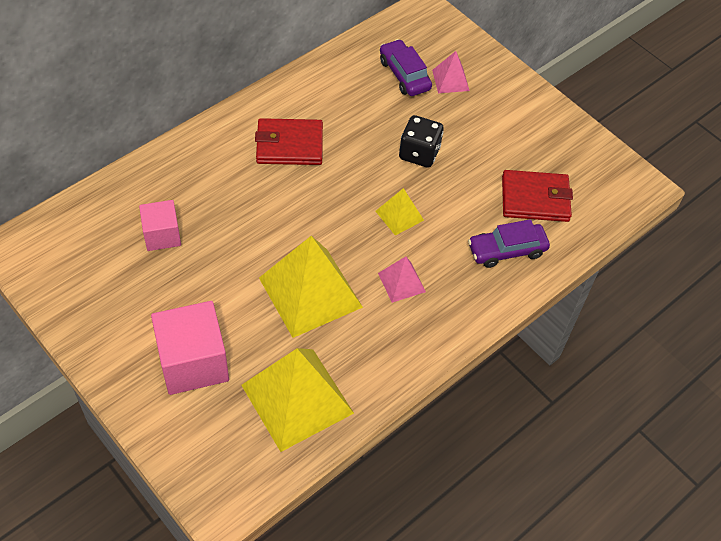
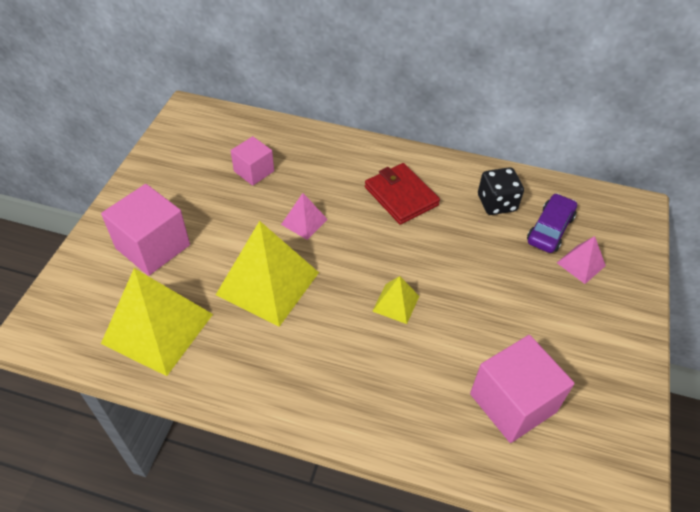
camera: 60 degrees right, 5 degrees down
pink pyramid [378,256,426,303] -> pink pyramid moved to [281,193,328,240]
black dice [399,115,444,168] -> black dice moved to [478,167,524,215]
purple car [468,219,550,268] -> none
red wallet [502,170,573,222] -> pink cube [470,335,574,443]

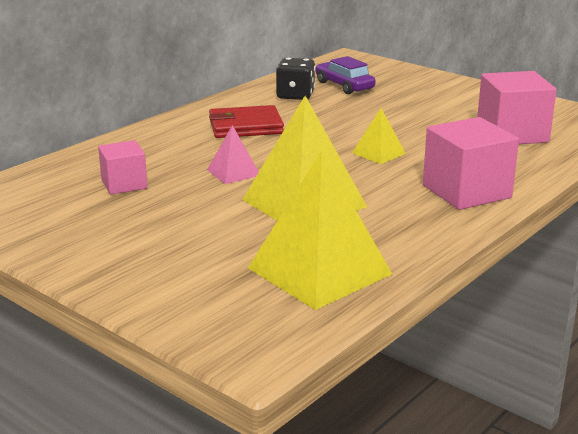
camera: 65 degrees left, 25 degrees down
pink cube [101,184,190,276] -> pink cube moved to [423,117,519,210]
pink pyramid [557,236,606,284] -> none

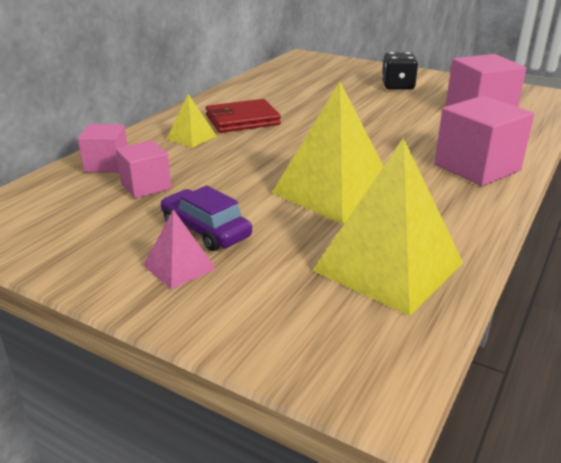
camera: 10 degrees left, 5 degrees up
pink pyramid [207,125,259,184] -> pink pyramid moved to [143,209,216,289]
black dice [276,58,315,100] -> black dice moved to [382,52,418,90]
purple car [315,56,375,94] -> purple car moved to [161,185,252,251]
yellow pyramid [352,108,406,164] -> yellow pyramid moved to [167,94,217,148]
none -> pink cube [78,124,127,173]

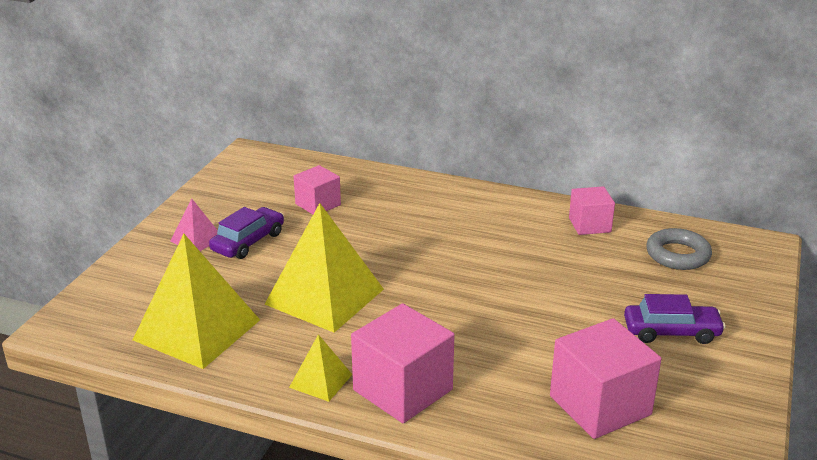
camera: 80 degrees right, 0 degrees up
pink cube [78,124,127,173] -> pink cube moved to [569,186,615,235]
yellow pyramid [167,94,217,148] -> yellow pyramid moved to [289,334,353,402]
red wallet [206,99,281,133] -> none
black dice [382,52,418,90] -> purple car [624,294,726,344]
none -> grey ring [646,228,712,270]

